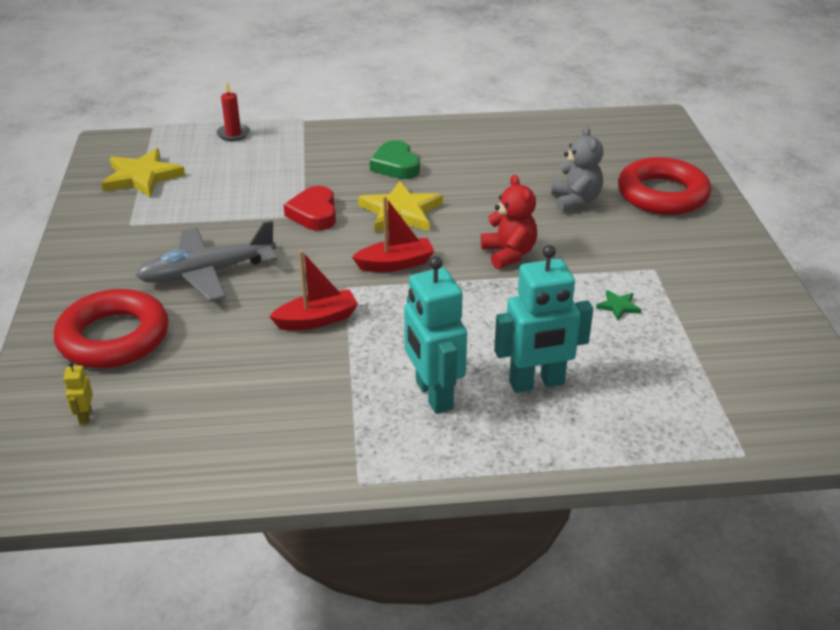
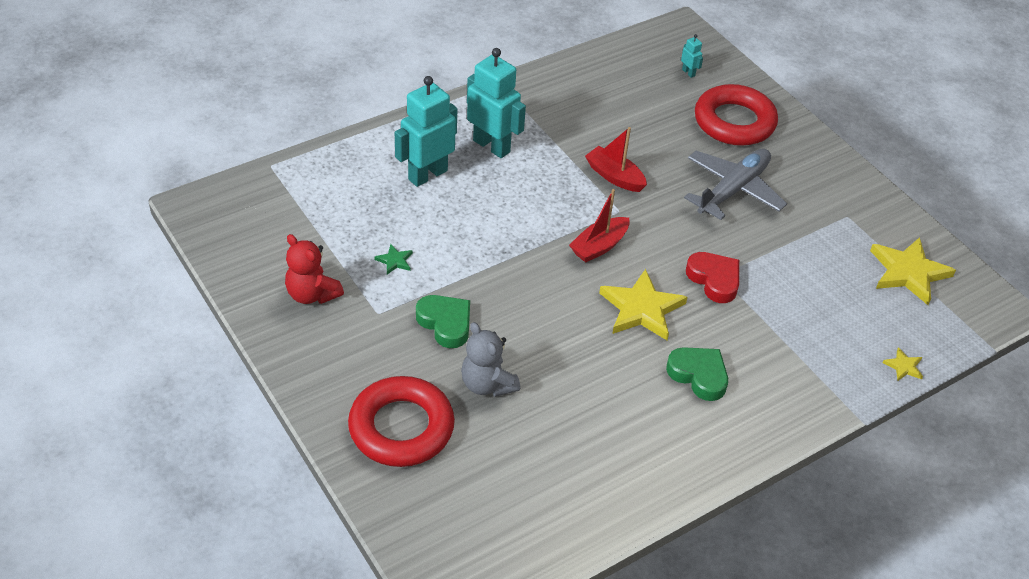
camera: 150 degrees right, 10 degrees up
yellow robot [63,362,93,424] -> turquoise robot [681,34,703,78]
red candle [216,82,250,141] -> yellow star [883,347,923,381]
red boat [269,250,358,330] -> red boat turned 90 degrees clockwise [585,127,647,192]
red teddy bear [481,175,537,269] -> red teddy bear moved to [285,234,344,304]
none -> green heart [416,295,470,348]

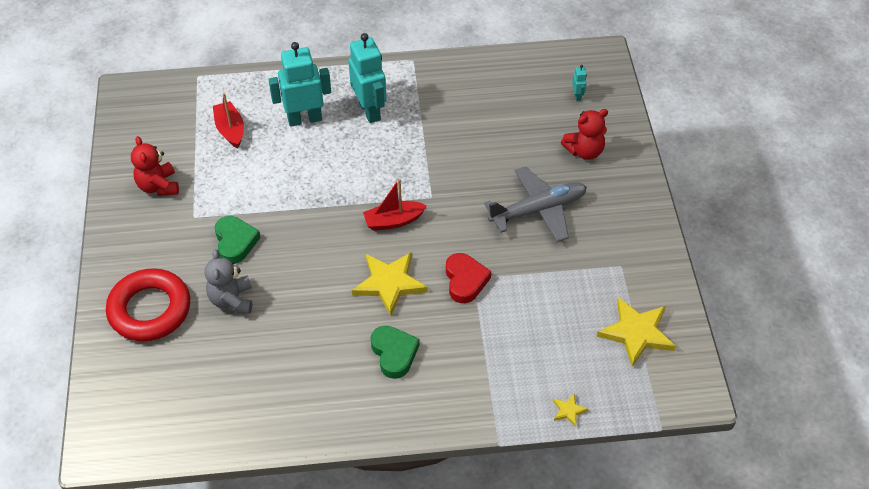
camera: 30 degrees right, 5 degrees up
green star [375,244,413,274] -> none
red boat [585,127,647,192] -> red boat moved to [213,93,244,148]
red ring [695,84,778,146] -> red teddy bear [561,109,608,160]

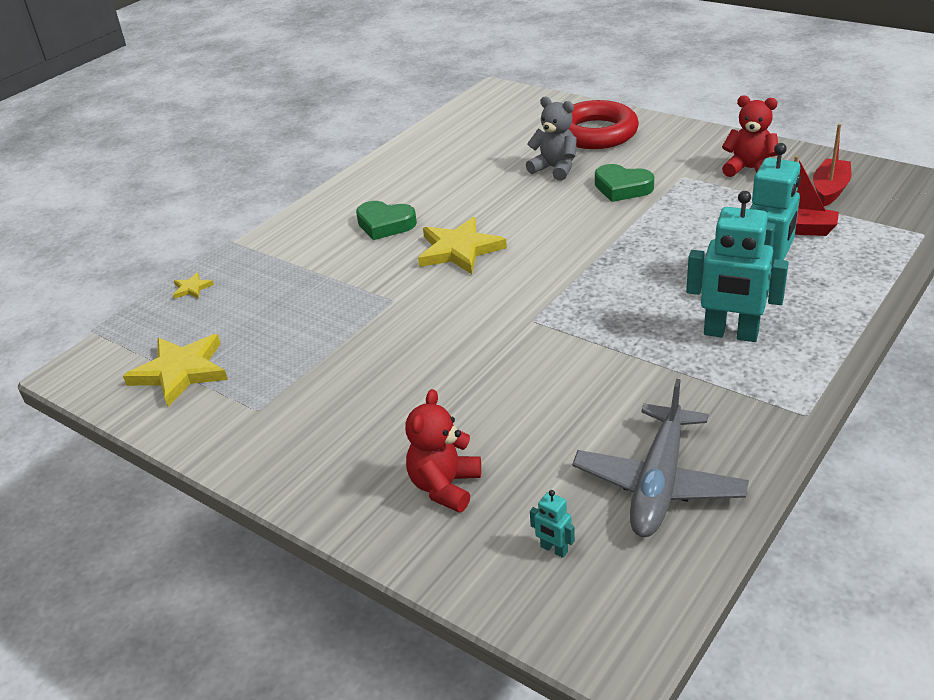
camera: 135 degrees right, 15 degrees down
red boat [363,178,427,231] -> red boat moved to [813,124,851,206]
red heart [446,253,491,303] -> none
grey plane [484,166,587,242] -> grey plane moved to [572,379,749,537]

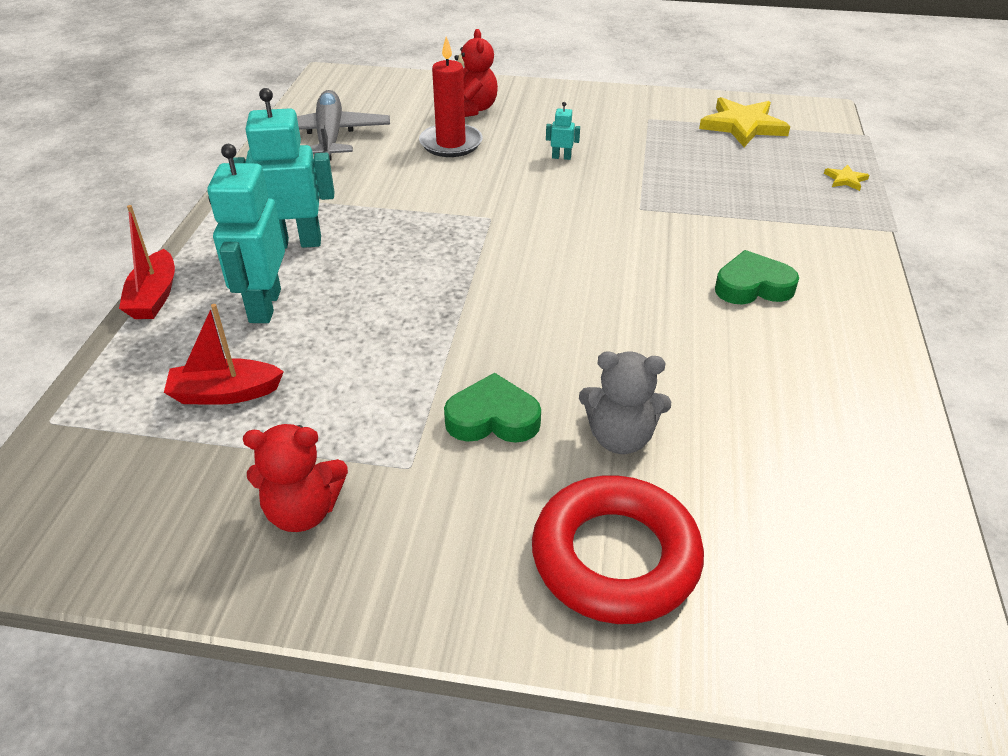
camera: 150 degrees right, 5 degrees up
yellow star [418,217,507,274] -> none
turquoise robot [530,490,575,558] -> turquoise robot moved to [546,102,580,160]
red boat [813,124,851,206] -> red boat moved to [119,205,175,319]
none -> red candle [419,36,483,157]

